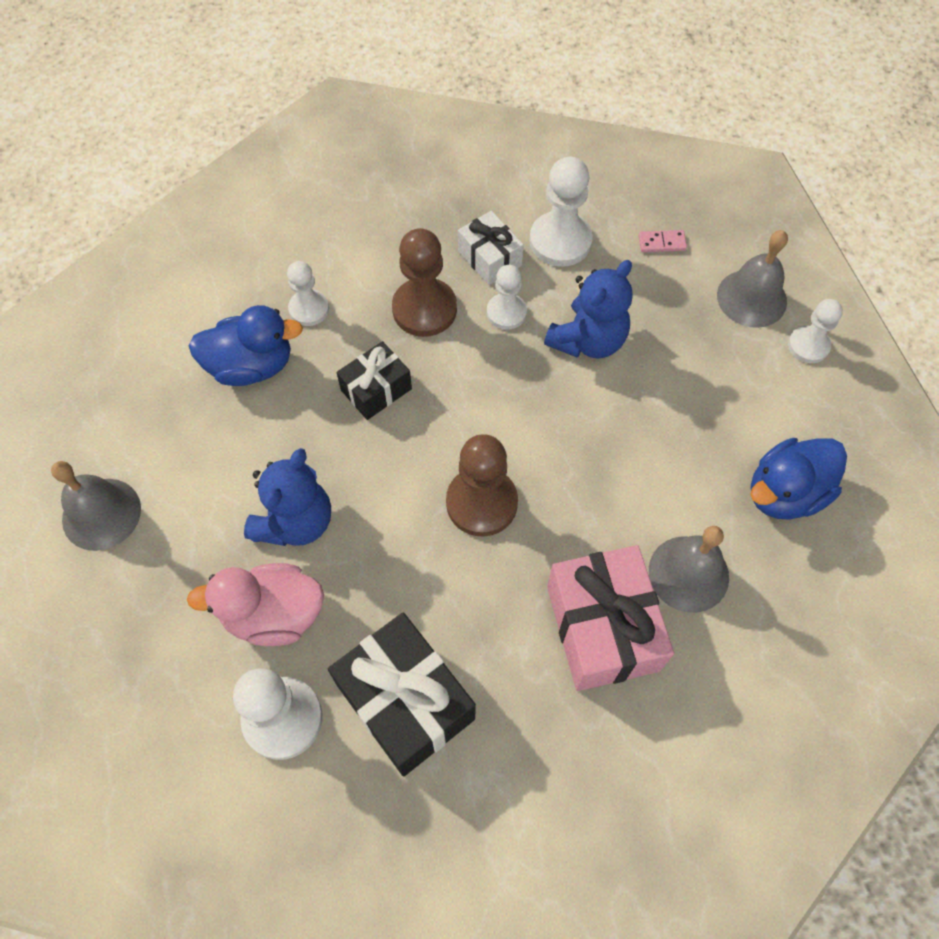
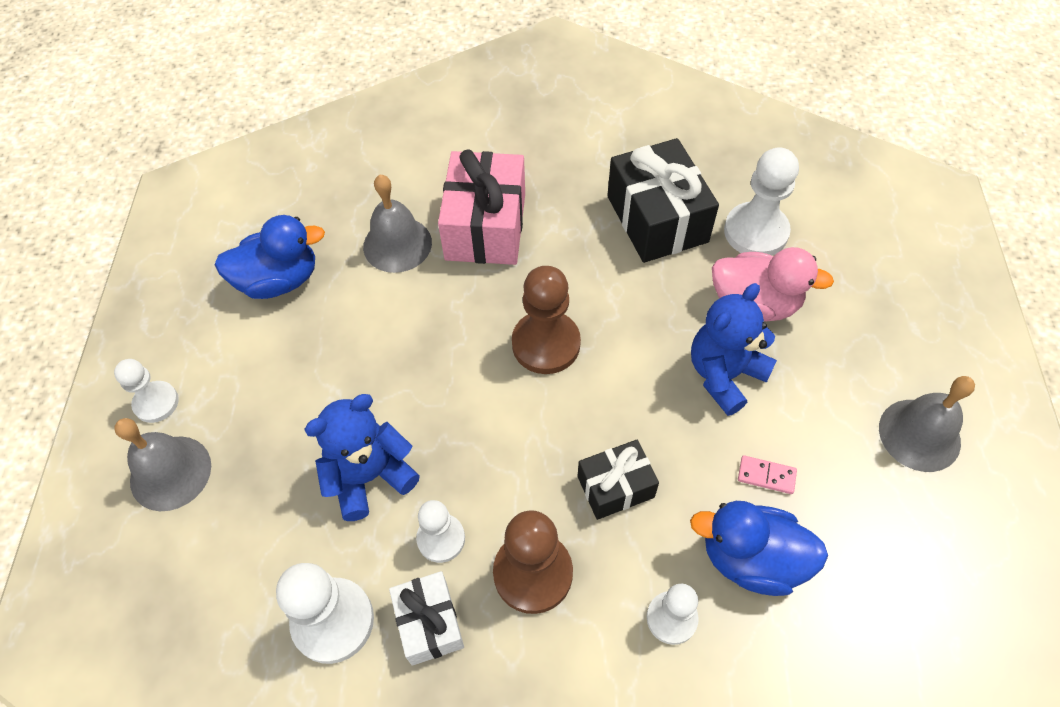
camera: 160 degrees left, 5 degrees down
pink domino [639,230,687,252] -> pink domino moved to [738,455,797,494]

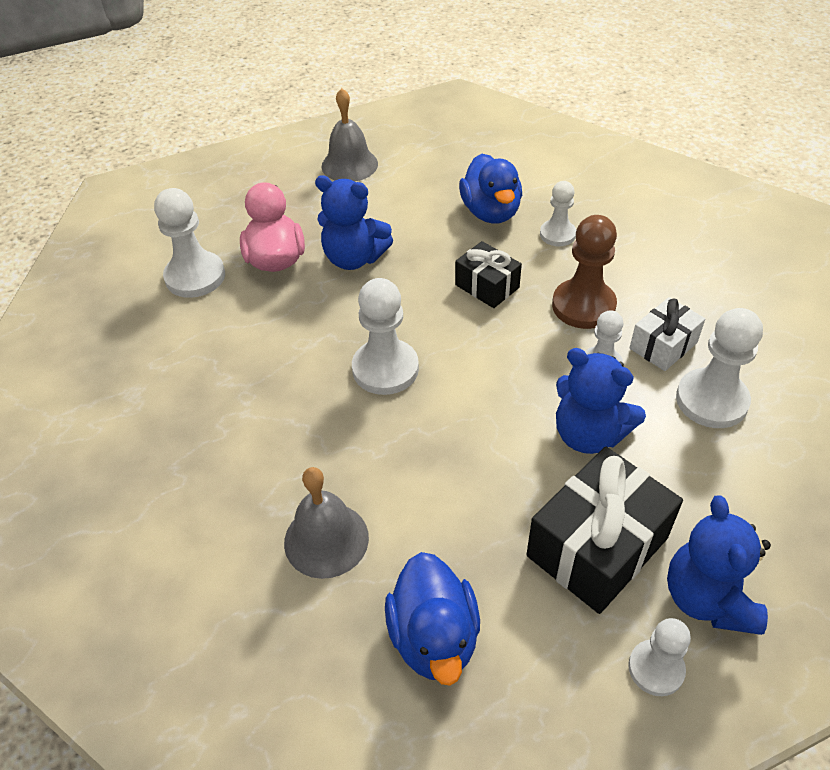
camera: 115 degrees left, 10 degrees down
grey bell [114,418,211,511] -> blue teddy bear [667,495,771,635]
blue duck [215,215,325,299] -> blue duck turned 150 degrees counterclockwise [385,552,480,686]
pink gift [438,149,525,265] -> none
brown pawn [512,266,581,374] -> white pawn [352,278,419,395]
black gift [607,138,719,263] -> black gift moved to [526,447,683,614]
pink domino [738,455,797,494] -> none

